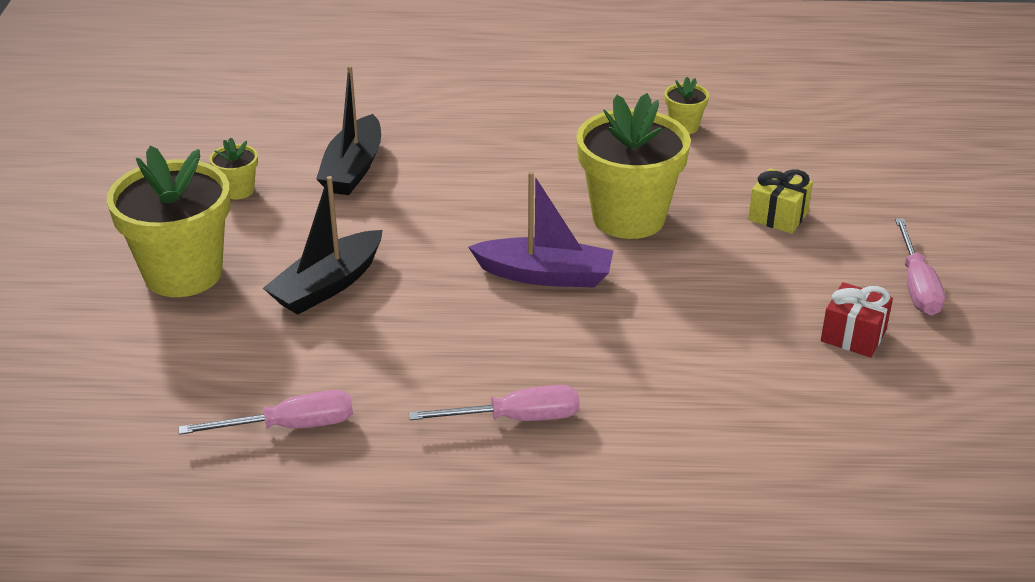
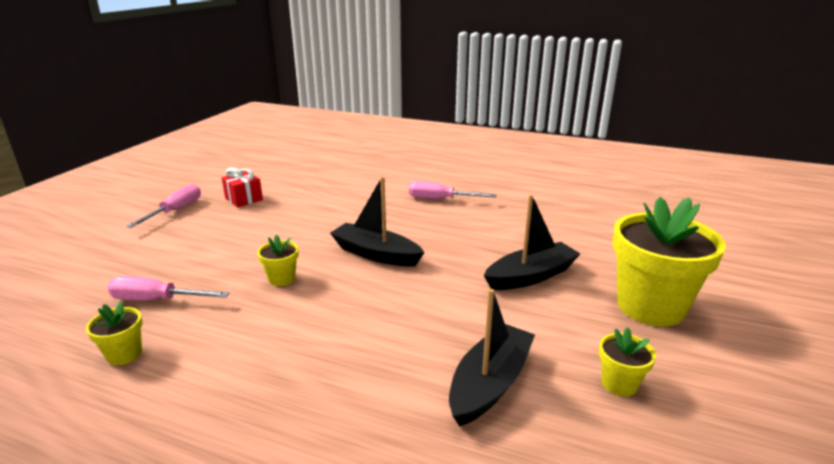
camera: 160 degrees left, 10 degrees down
pink screwdriver [179,390,353,435] -> pink screwdriver moved to [107,276,229,300]
purple boat [468,172,614,288] -> black boat [330,177,425,266]
yellow flower pot [576,93,691,239] -> yellow flower pot [257,235,299,286], size x0.44
yellow gift [748,168,813,234] -> none

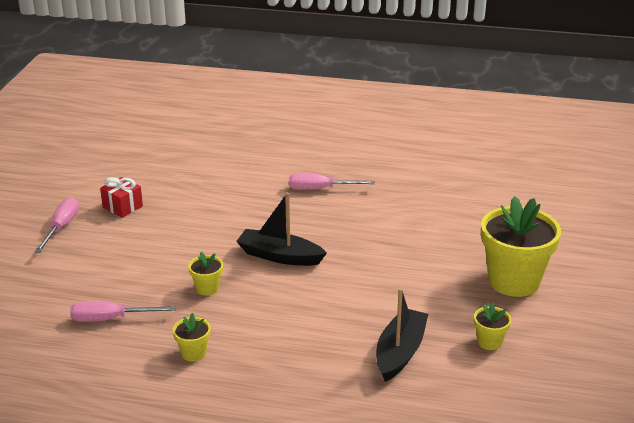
camera: 10 degrees left, 5 degrees up
yellow flower pot [86,301,143,365] -> yellow flower pot moved to [173,313,210,362]
black boat [484,195,580,290] -> none

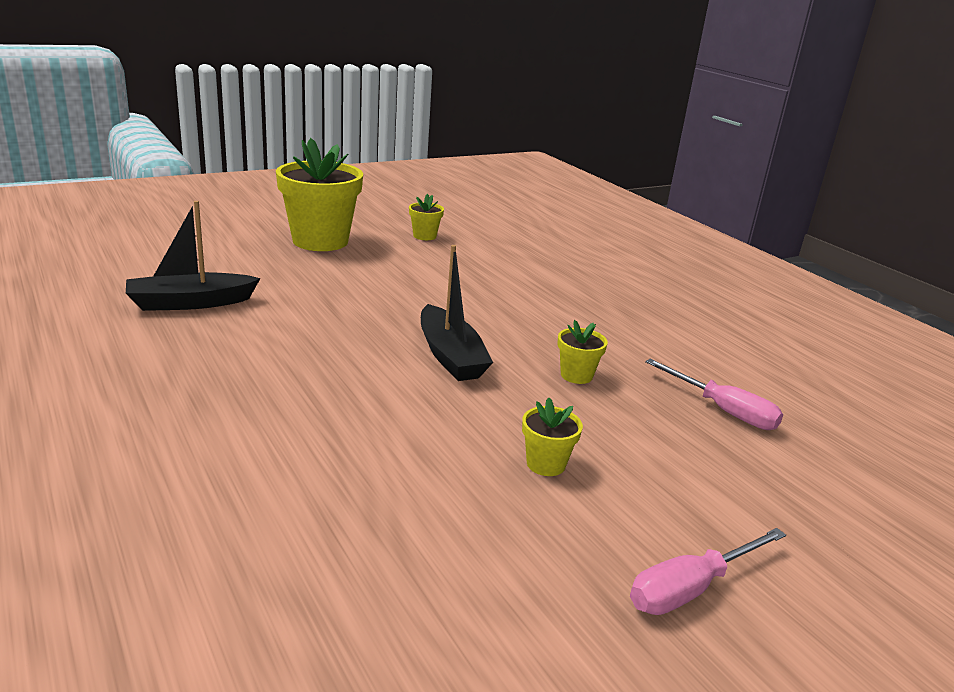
camera: 135 degrees left, 5 degrees down
red gift [100,177,143,218] -> none
yellow flower pot [173,313,210,362] -> yellow flower pot moved to [522,398,583,476]
pink screwdriver [289,173,375,190] -> none
black boat [376,288,428,382] -> black boat moved to [126,201,261,311]

